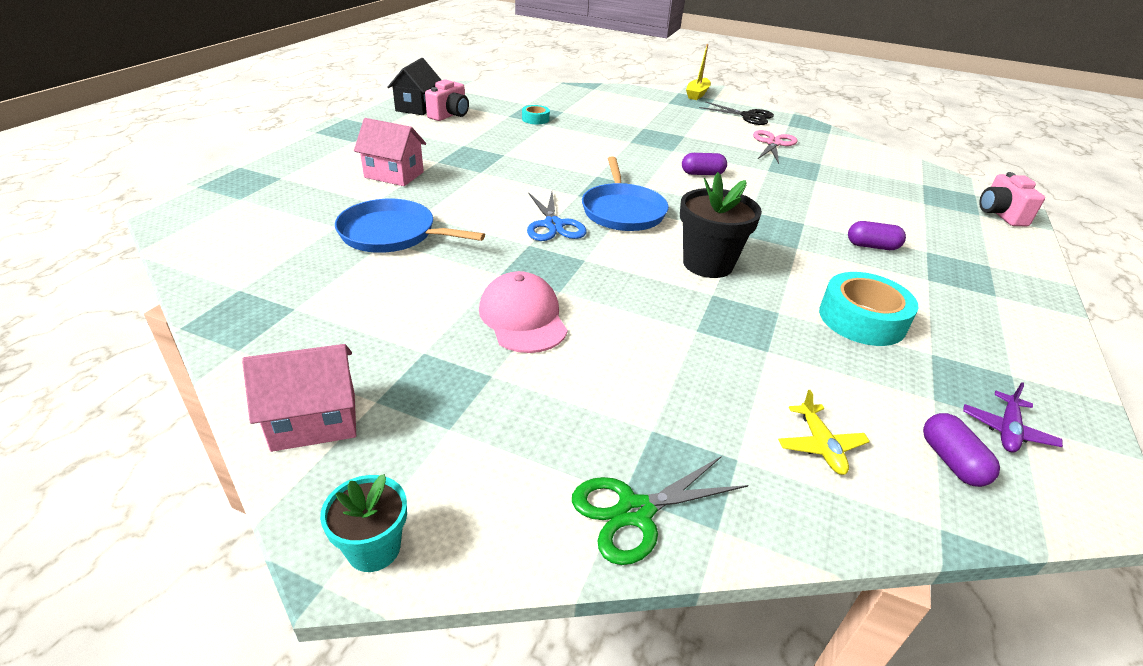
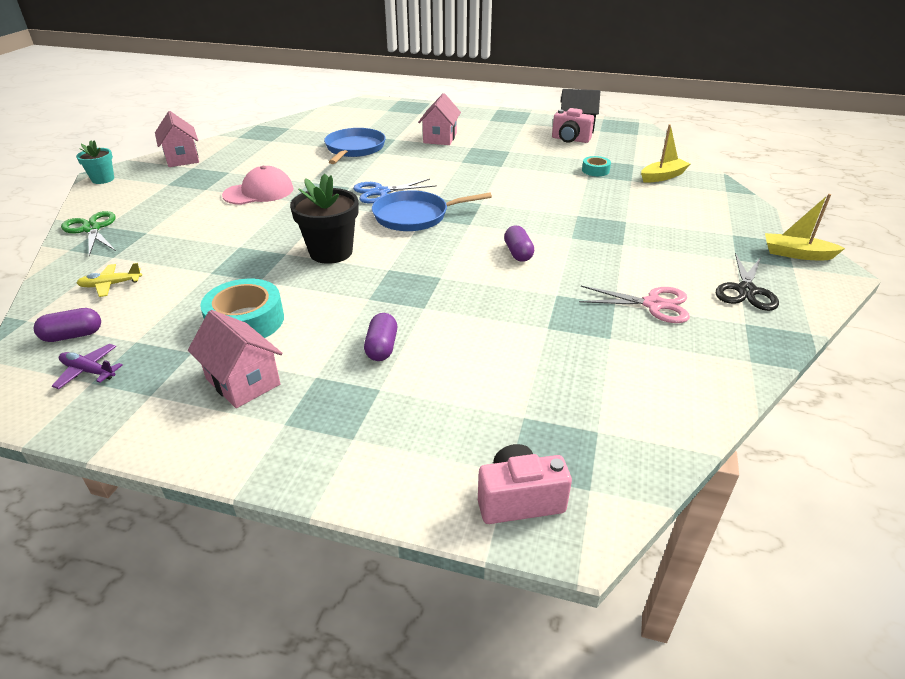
camera: 85 degrees right, 0 degrees up
none -> pink house [188,310,282,408]
none -> yellow boat [641,124,690,183]

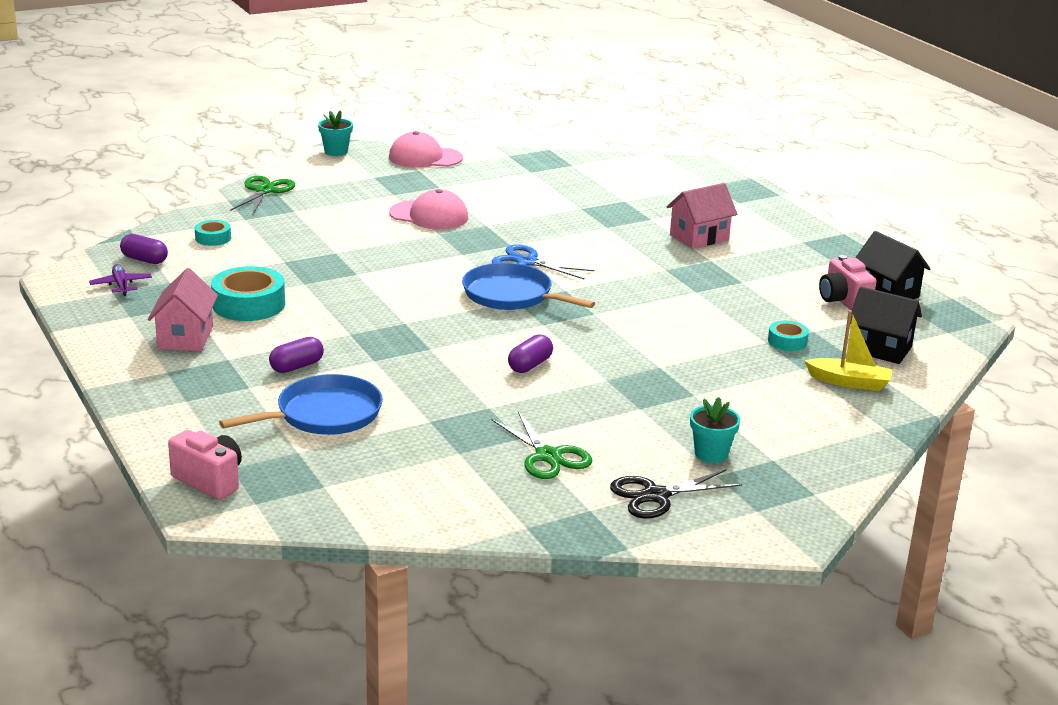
camera: 45 degrees right, 10 degrees down
yellow plane [77,263,142,297] -> turquoise tape [195,220,231,246]
pink house [155,111,199,167] -> pink cap [389,131,463,168]
black flower pot [290,174,359,264] -> none
blue pan [324,128,386,164] -> blue pan moved to [219,374,383,435]
pink scissors [579,286,690,323] -> green scissors [492,411,592,479]
yellow boat [765,194,845,260] -> none
none -> turquoise flower pot [690,397,740,463]
none -> black house [850,286,922,364]

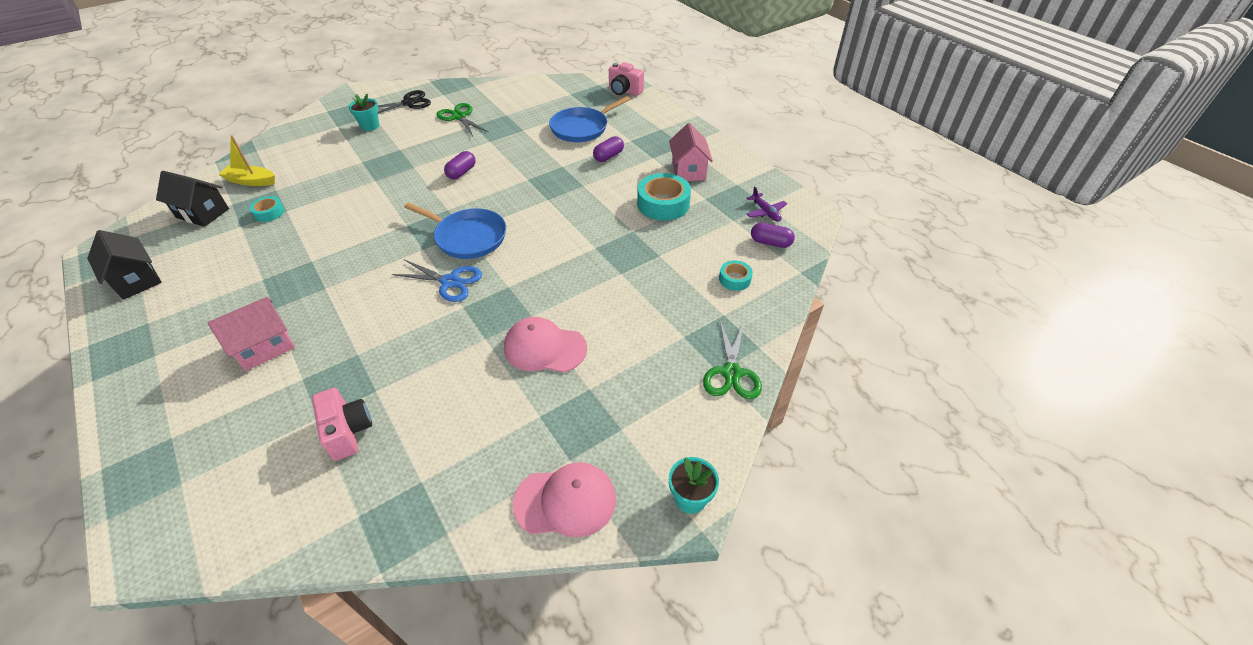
camera: 175 degrees right, 20 degrees up
pink camera [819,255,877,310] -> pink camera moved to [312,388,372,461]

